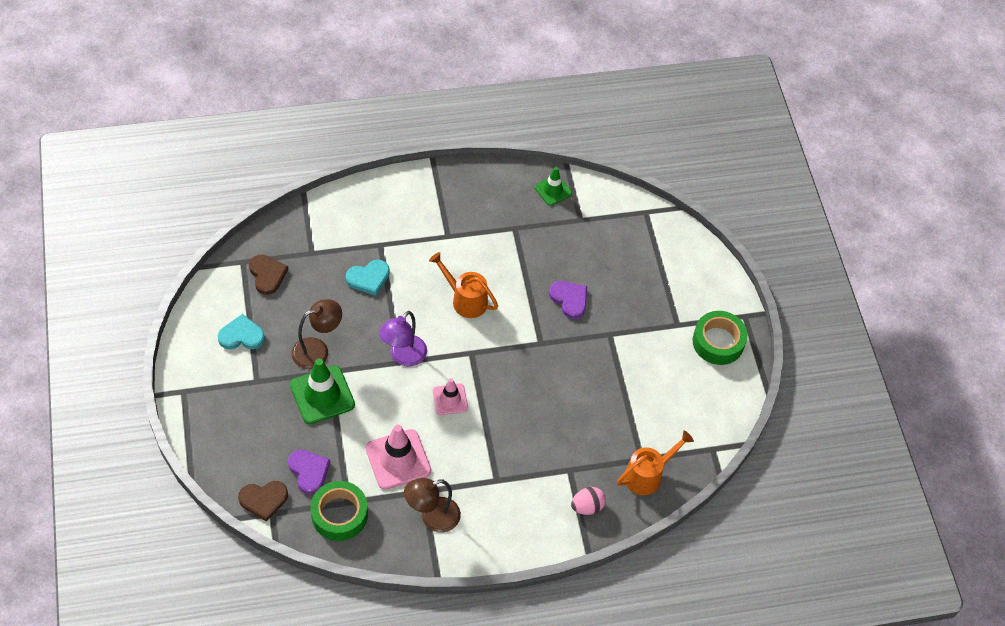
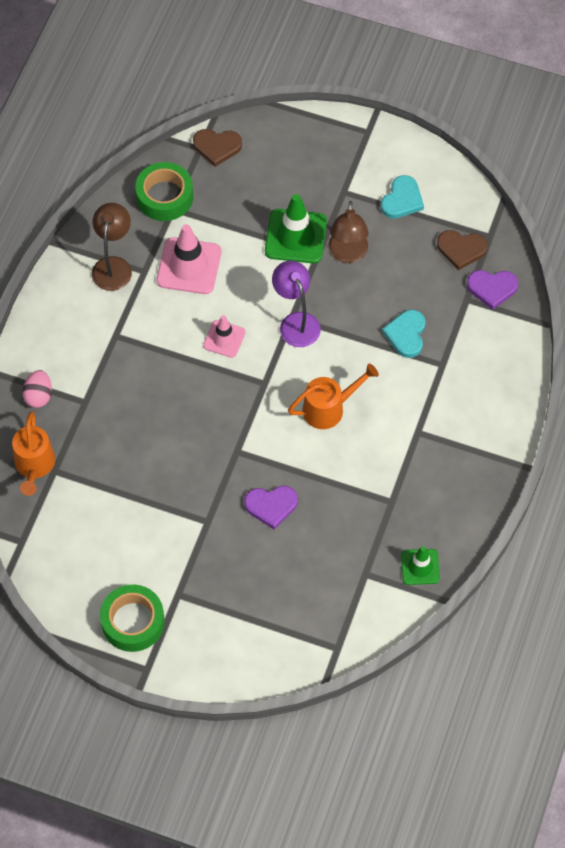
camera: 125 degrees right, 5 degrees up
brown heart [238,481,288,521] -> brown heart turned 105 degrees counterclockwise [193,129,242,167]
purple heart [288,450,330,494] -> purple heart moved to [467,270,518,310]

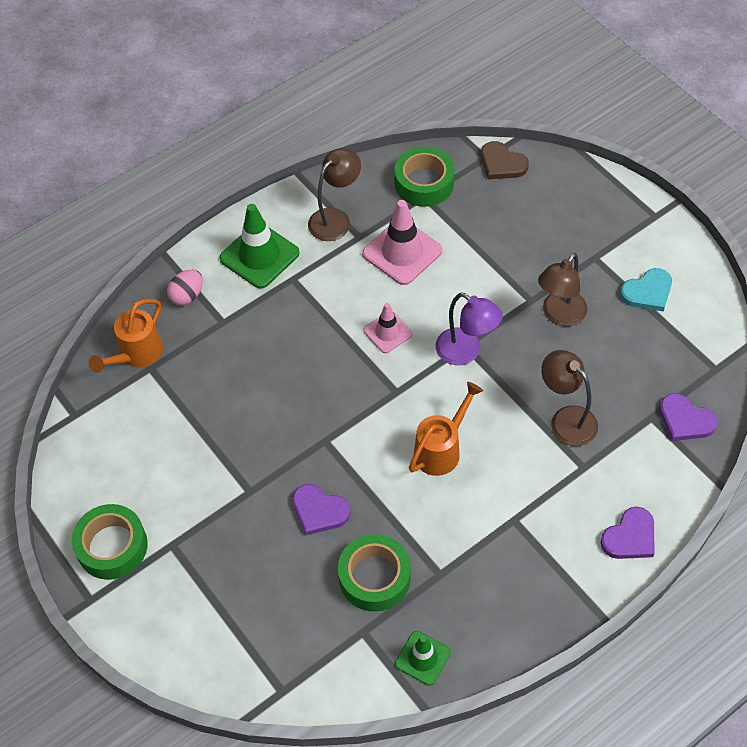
camera: 35 degrees right, 5 degrees down
green traffic cone [265,194,327,263] -> green traffic cone moved to [219,204,300,289]
purple lamp [272,261,321,347] -> purple lamp turned 120 degrees clockwise [436,293,503,365]
orange watering can [288,363,379,429] -> orange watering can turned 60 degrees counterclockwise [409,382,483,476]
turquoise heart [382,310,426,358] -> brown lamp [541,350,598,446]
brown heart [437,230,488,270] -> none
none -> green tape [338,534,411,612]
none -> purple heart [600,507,654,559]

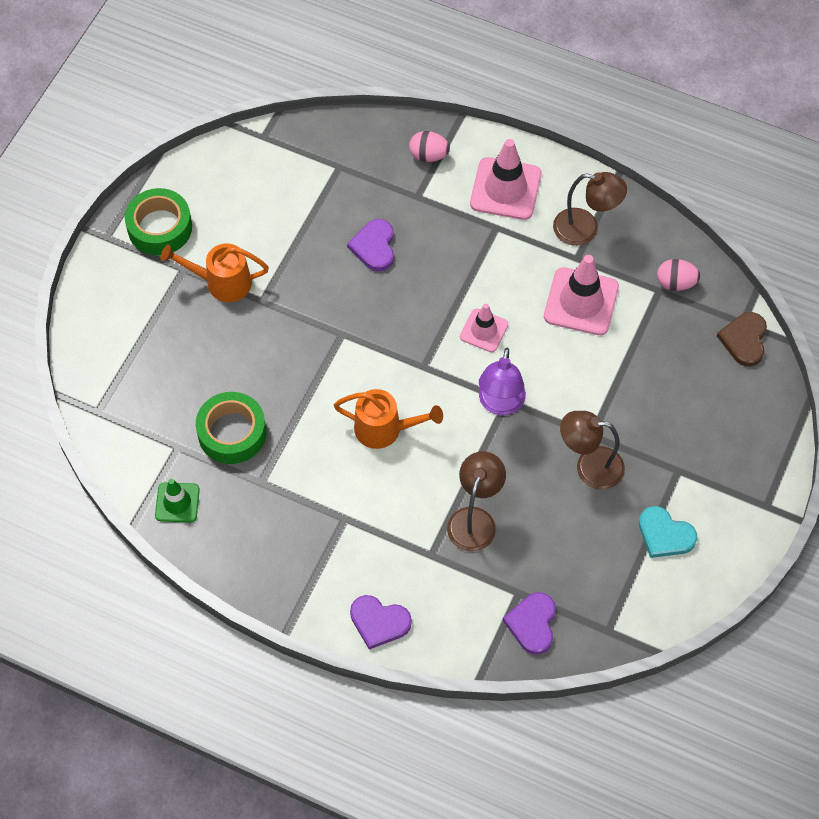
camera: 60 degrees right, 5 degrees up
orange watering can [89,299,163,373] -> orange watering can moved to [161,243,269,302]
green traffic cone [219,204,300,289] -> pink traffic cone [470,139,541,220]
purple heart [292,484,351,535] -> purple heart moved to [347,219,394,271]
green tape [394,147,455,207] -> pink egg [657,259,700,291]

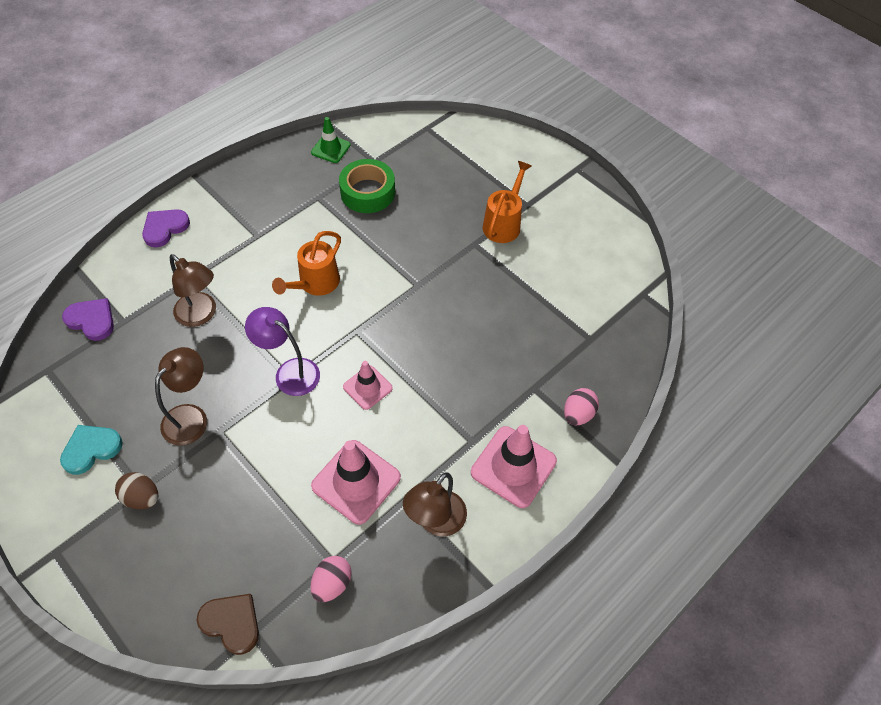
camera: 110 degrees right, 5 degrees down
green tape [125,188,192,255] -> none
purple heart [347,219,394,271] -> none
none -> brown egg [115,472,158,509]

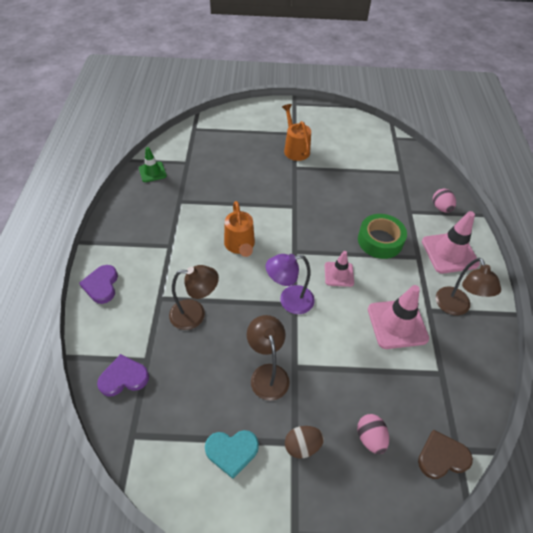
camera: 45 degrees left, 5 degrees down
turquoise heart [60,425,123,475] -> turquoise heart turned 105 degrees counterclockwise [205,430,259,479]
pink egg [310,556,352,602] -> pink egg moved to [357,414,389,454]
green tape [339,159,395,213] -> green tape moved to [358,214,407,259]

